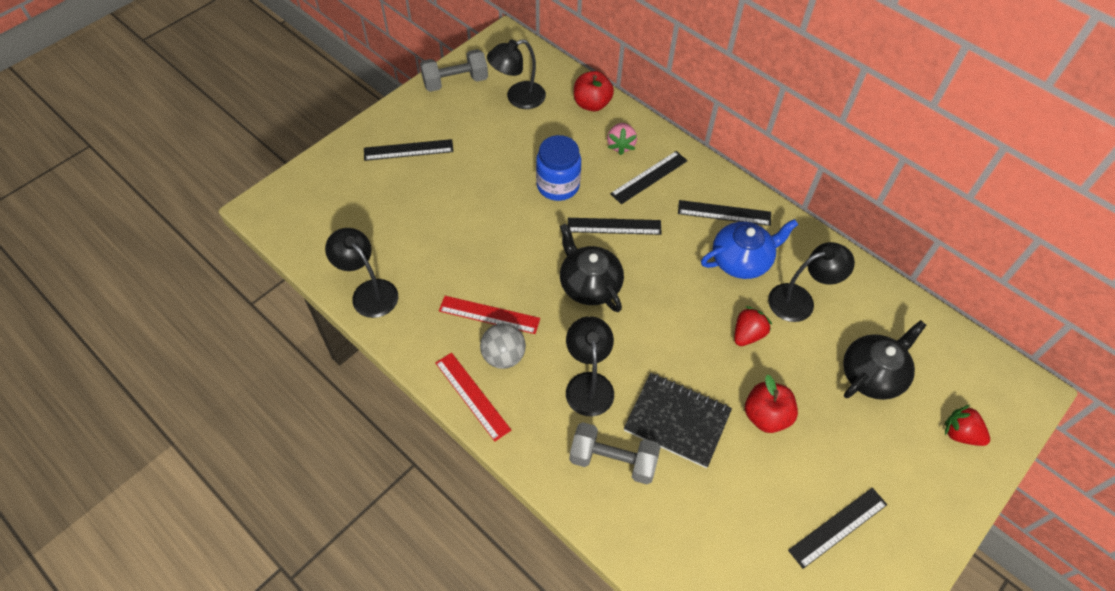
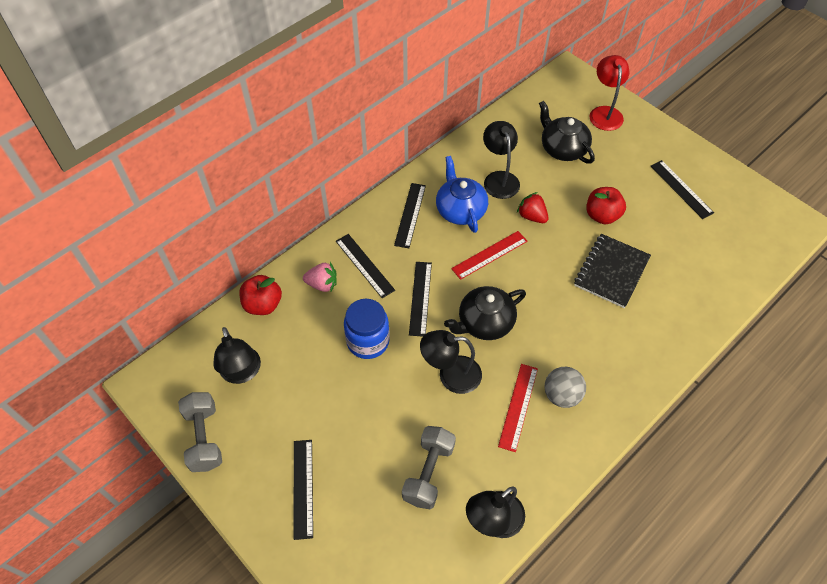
camera: 85 degrees left, 0 degrees up
red ruler [435,353,511,442] -> red ruler moved to [451,231,527,280]
black lamp [566,316,614,416] -> black lamp moved to [420,330,482,394]
grey dumbbell [569,422,661,484] -> grey dumbbell moved to [402,426,456,509]
red strawberry [945,405,990,446] -> red lamp [590,55,629,131]

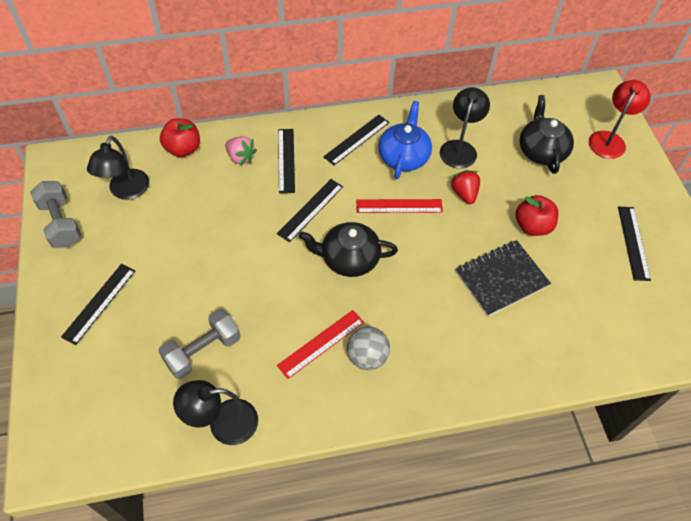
camera: 30 degrees right, 0 degrees up
grey dumbbell [178,392,222,472] -> grey dumbbell turned 45 degrees counterclockwise [30,181,81,248]
blue jar [344,299,390,359] -> none
black lamp [420,330,482,394] -> none

